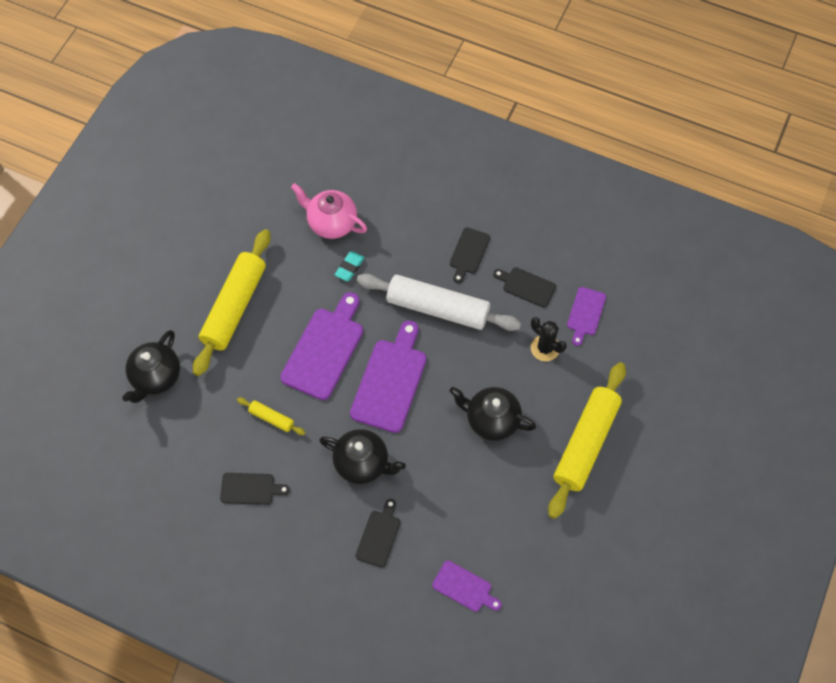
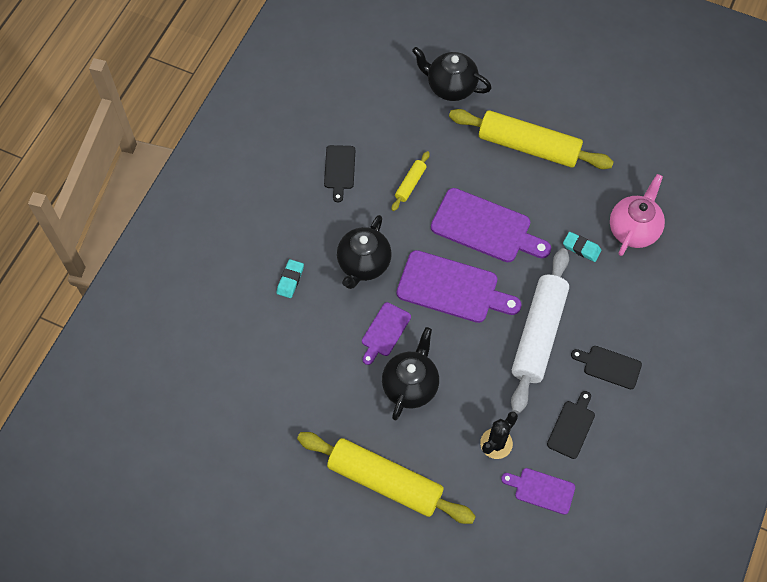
camera: 90 degrees right, 0 degrees up
black cutting board [356,499,401,568] -> turquoise eraser [277,259,304,298]
purple cutting board [432,560,502,612] -> purple cutting board moved to [362,302,411,365]

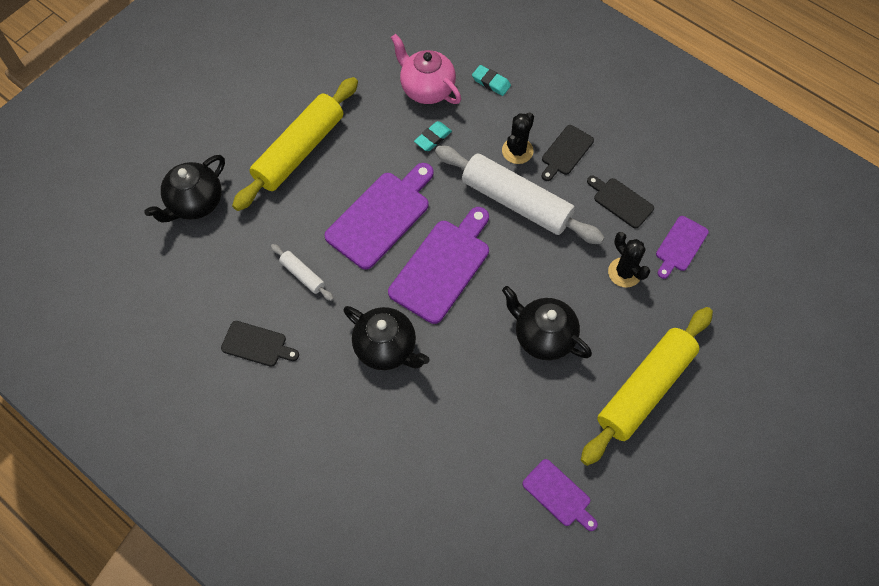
camera: 75 degrees left, 0 degrees up
turquoise eraser [277,259,304,298] -> turquoise eraser moved to [472,65,511,96]
purple cutting board [362,302,411,365] -> purple cutting board moved to [522,459,598,531]
yellow rolling pin [392,151,430,211] -> white rolling pin [271,244,334,301]
none -> black cactus [502,112,534,164]

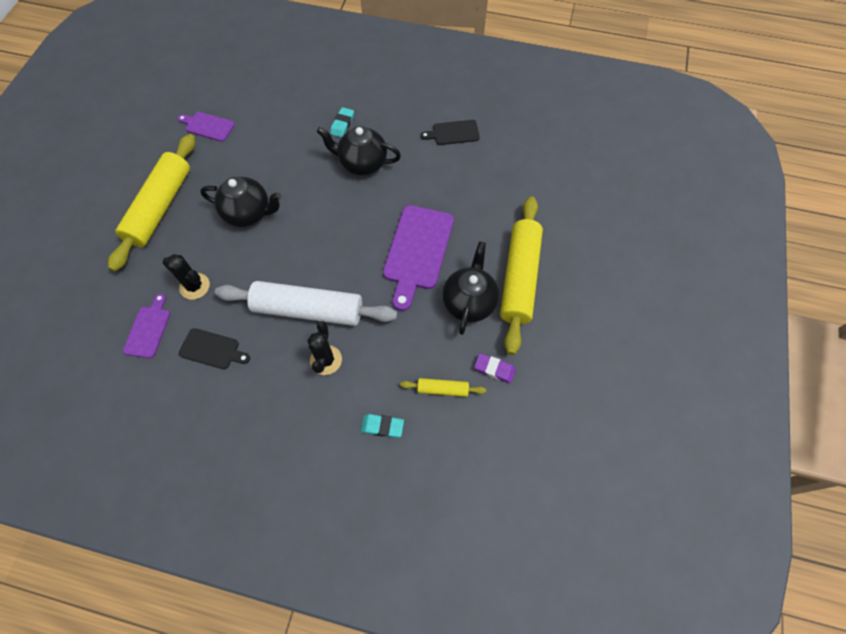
camera: 155 degrees right, 0 degrees up
black teapot [144,155,225,223] -> black teapot moved to [442,242,499,335]
white rolling pin [271,244,334,301] -> none
purple cutting board [388,207,489,324] -> none
pink teapot [391,34,461,104] -> yellow rolling pin [400,378,486,397]
turquoise eraser [414,121,452,151] -> turquoise eraser moved to [330,107,354,137]
black cutting board [542,125,594,181] -> none
none -> purple eraser [474,353,516,384]

